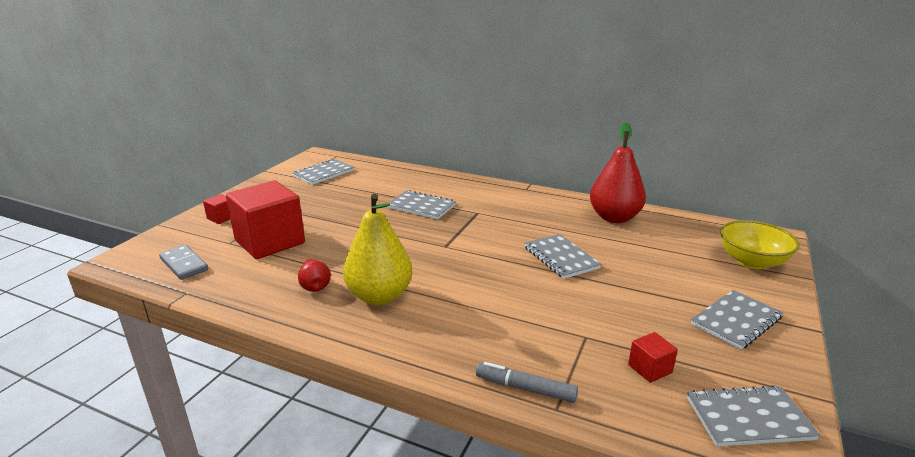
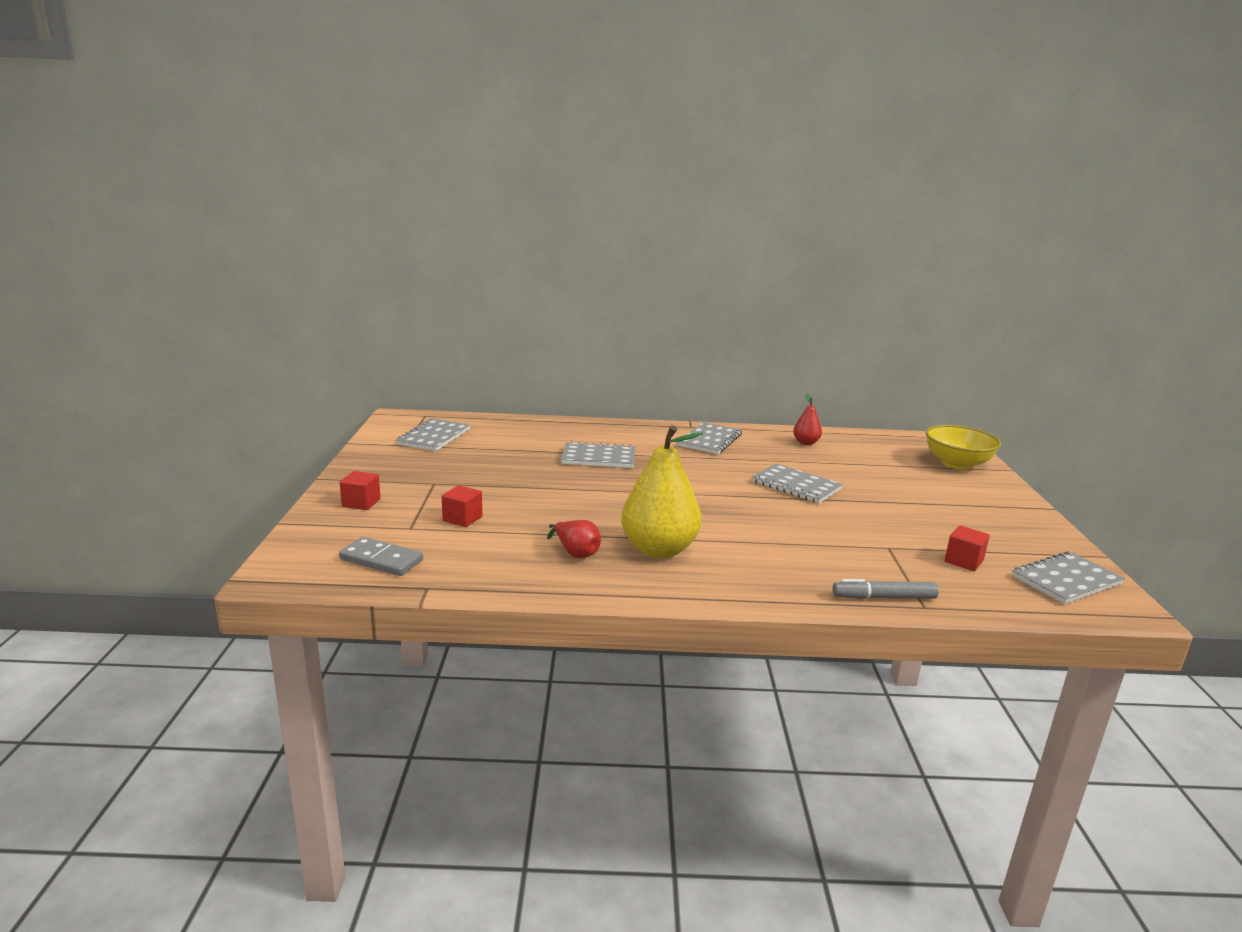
camera: 25 degrees left, 5 degrees down
red cube [226,180,305,259] -> red cube [442,485,483,527], size x0.42
red pear [590,123,646,223] -> red pear [793,394,822,445], size x0.48
grey notebook [691,290,783,350] -> grey notebook moved to [678,422,742,454]

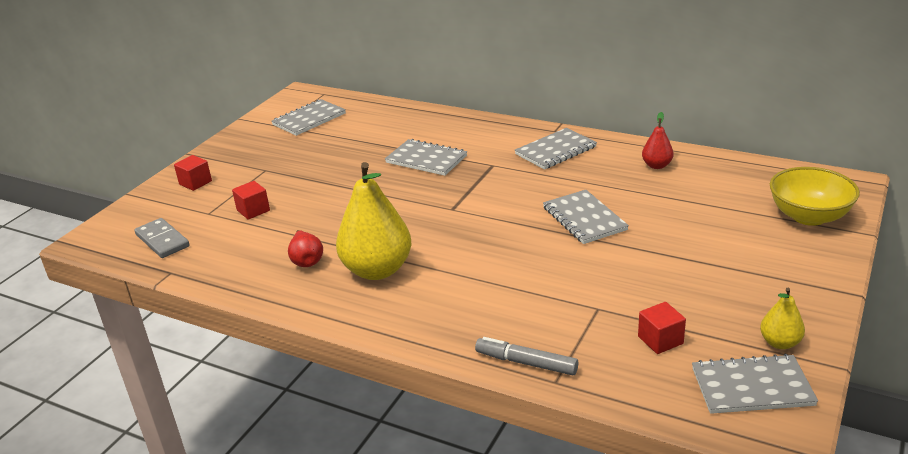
camera: 30 degrees right, 10 degrees up
none -> yellow pear [760,288,805,349]

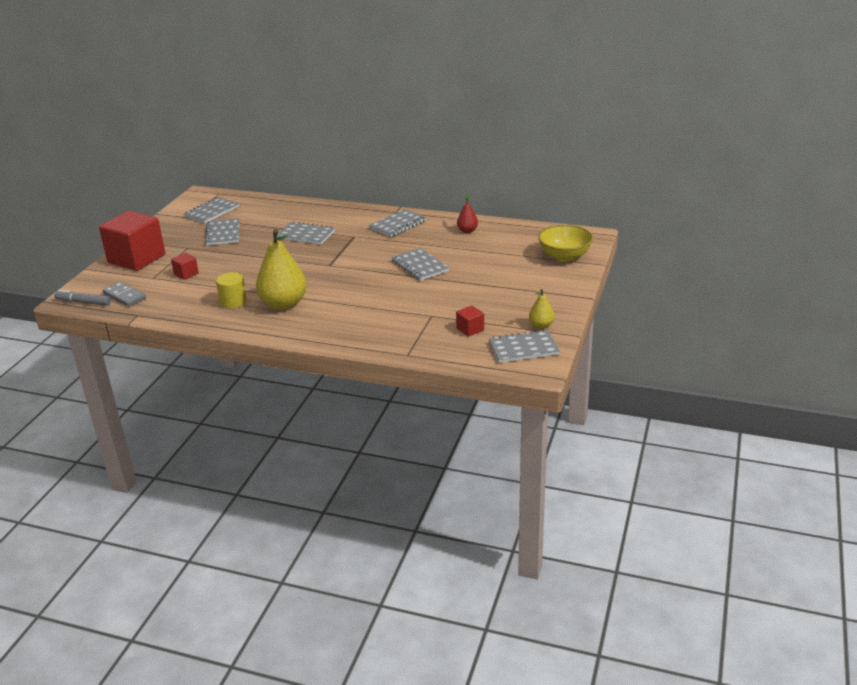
camera: 10 degrees left, 0 degrees up
red cube [174,155,212,191] -> red cube [99,211,165,271], size x2.36
red pear [288,230,323,267] -> yellow cylinder [216,272,247,308]
grey marker [475,337,578,375] -> grey marker moved to [54,290,111,306]
none -> grey notebook [205,218,240,246]

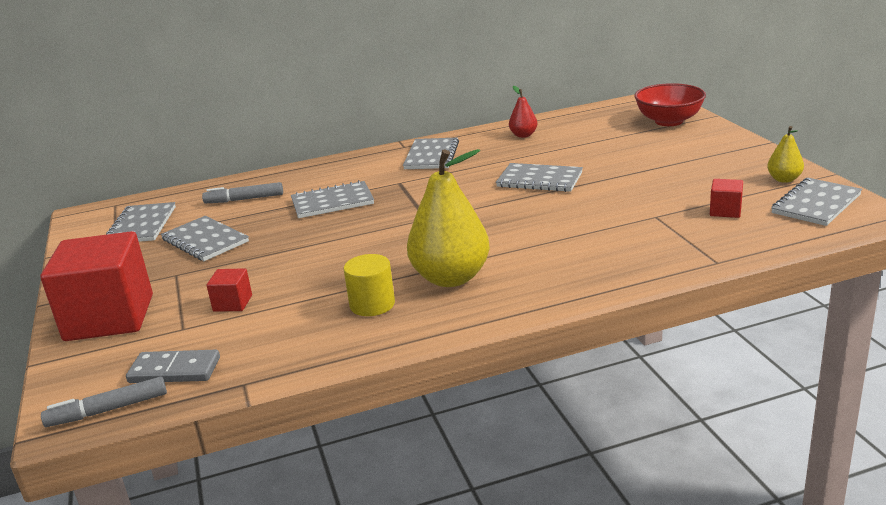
camera: 35 degrees left, 5 degrees down
yellow bowl [538,225,593,262] -> red bowl [634,83,706,126]
none -> grey marker [202,182,283,203]

